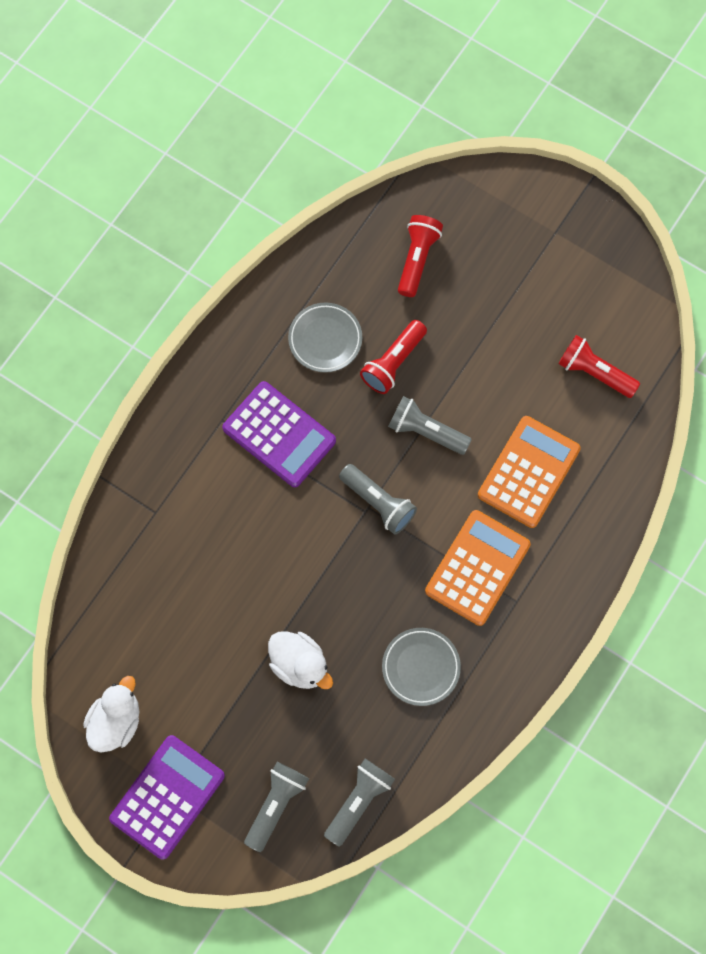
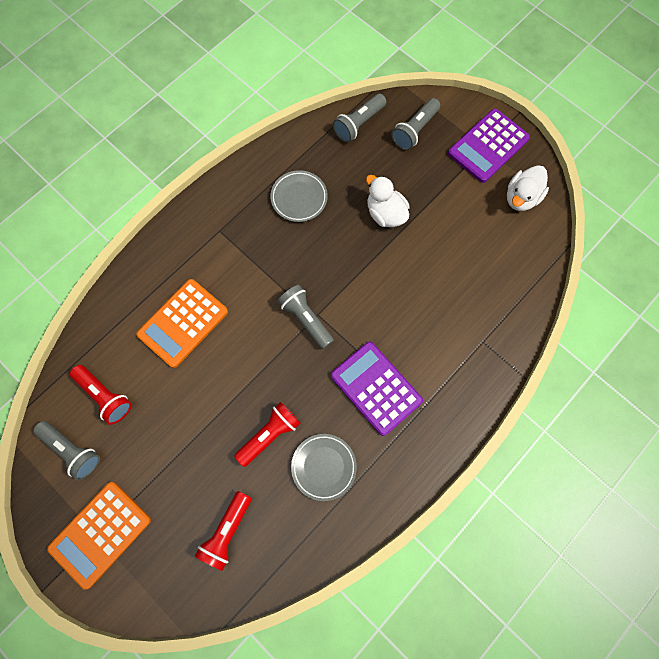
camera: 170 degrees left, 0 degrees up
grey flashlight [388,396,472,455] -> grey flashlight moved to [33,421,100,480]
orange calculator [425,510,531,626] -> orange calculator moved to [47,482,151,590]

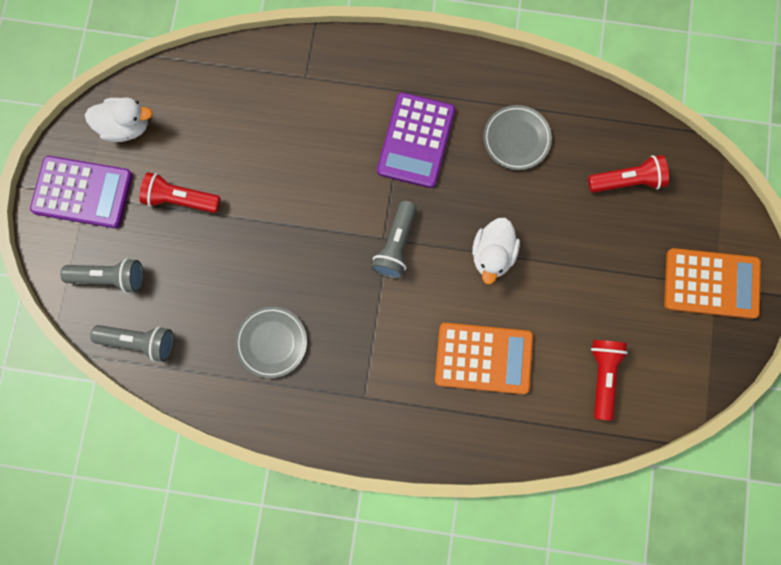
camera: 125 degrees left, 5 degrees up
grey flashlight [33,421,100,480] -> none
red flashlight [234,402,300,467] -> red flashlight moved to [140,172,221,213]
white duck [366,175,410,227] -> white duck moved to [472,218,520,284]

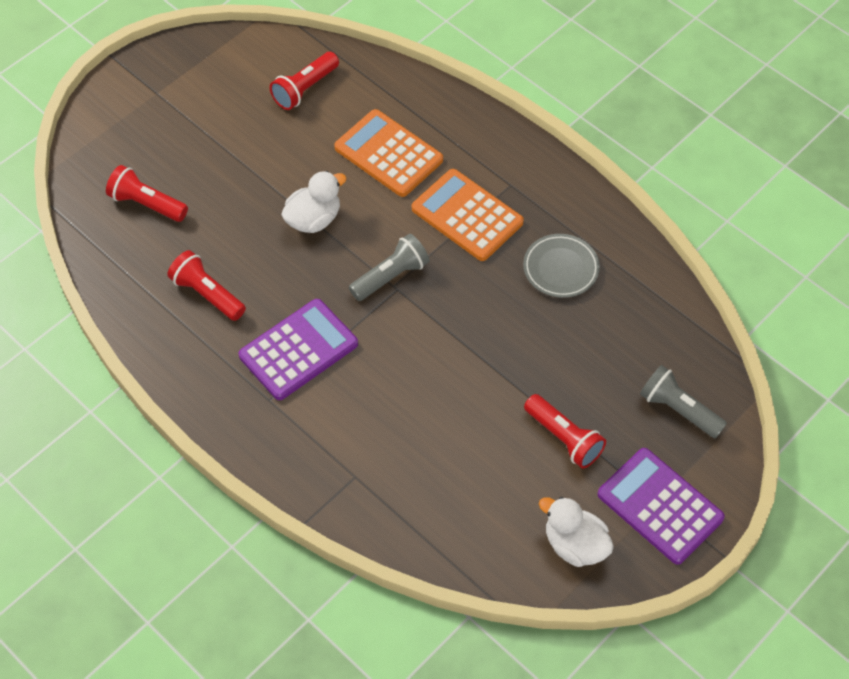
camera: 145 degrees left, 20 degrees down
grey flashlight [90,325,174,362] -> none
grey plate [483,105,552,170] -> red flashlight [167,250,246,321]
orange calculator [664,248,761,319] -> orange calculator moved to [412,169,524,261]

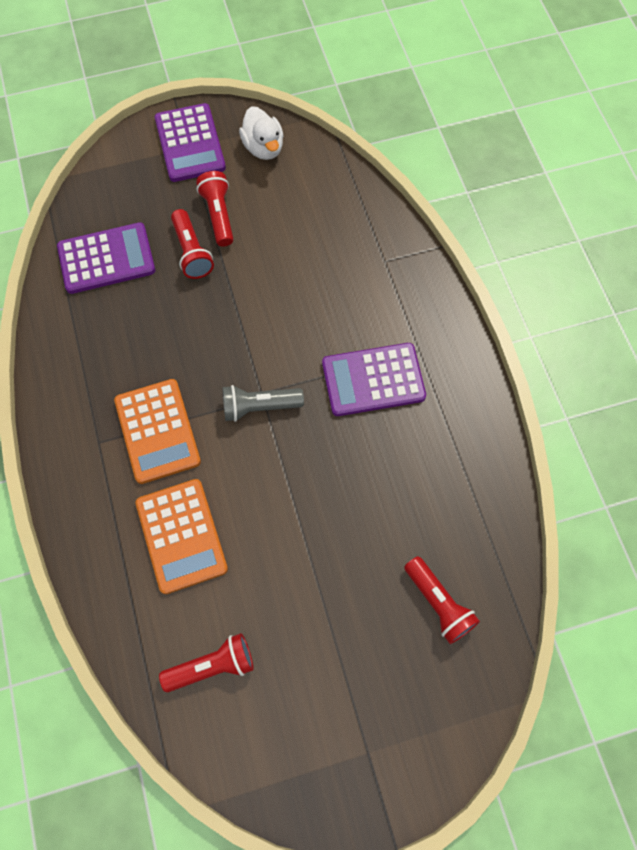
camera: 150 degrees left, 10 degrees up
red flashlight [167,250,246,321] -> red flashlight moved to [171,209,214,279]
white duck [281,171,347,233] -> none
grey plate [523,234,600,298] -> none
grey flashlight [640,365,727,438] -> none
none -> purple calculator [57,222,155,294]

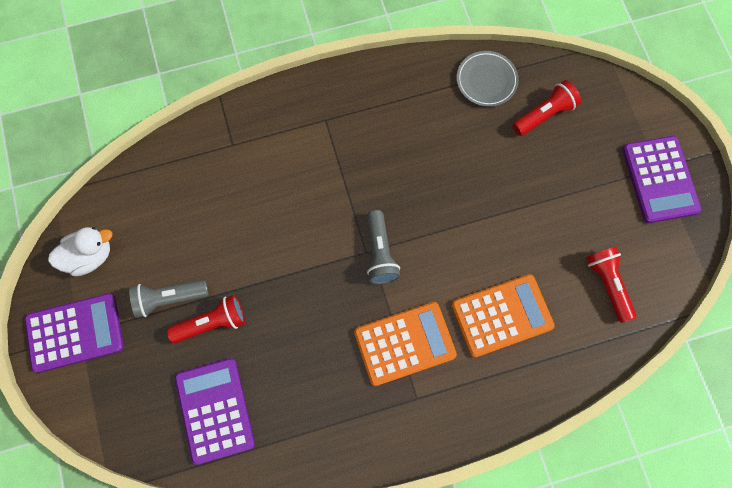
camera: 90 degrees left, 5 degrees up
red flashlight [196,171,233,247] -> grey flashlight [129,280,209,318]
purple calculator [322,343,426,416] -> purple calculator moved to [622,136,701,223]
none -> grey plate [457,51,519,107]

